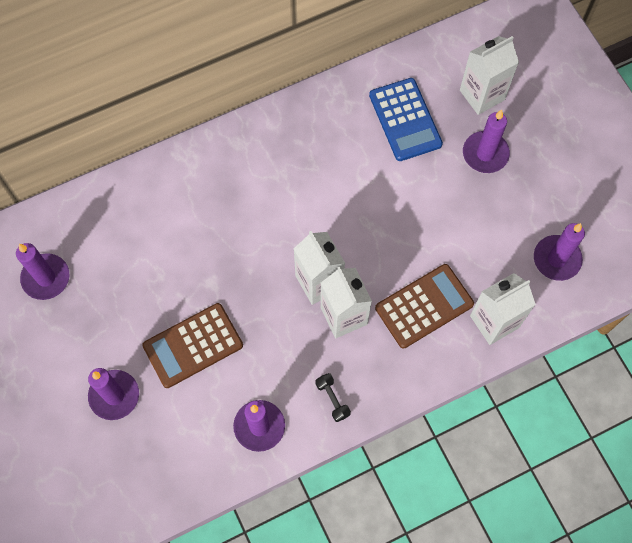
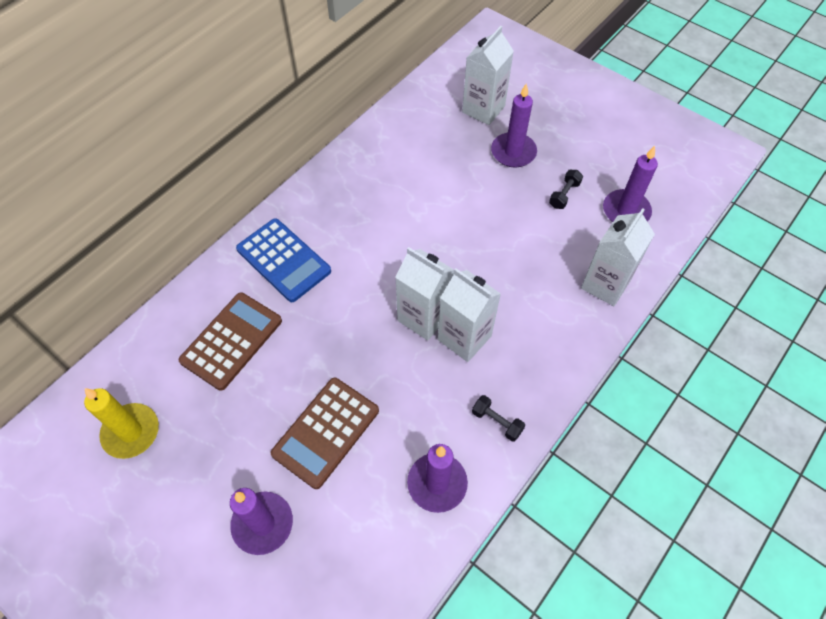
camera: 25 degrees left, 10 degrees down
purple candle [16,243,69,300] -> yellow candle [84,388,159,459]
blue calculator [369,78,443,161] -> blue calculator moved to [236,218,331,302]
brown calculator [375,264,474,348] -> brown calculator moved to [179,292,282,391]
none -> black dumbbell [549,170,583,209]

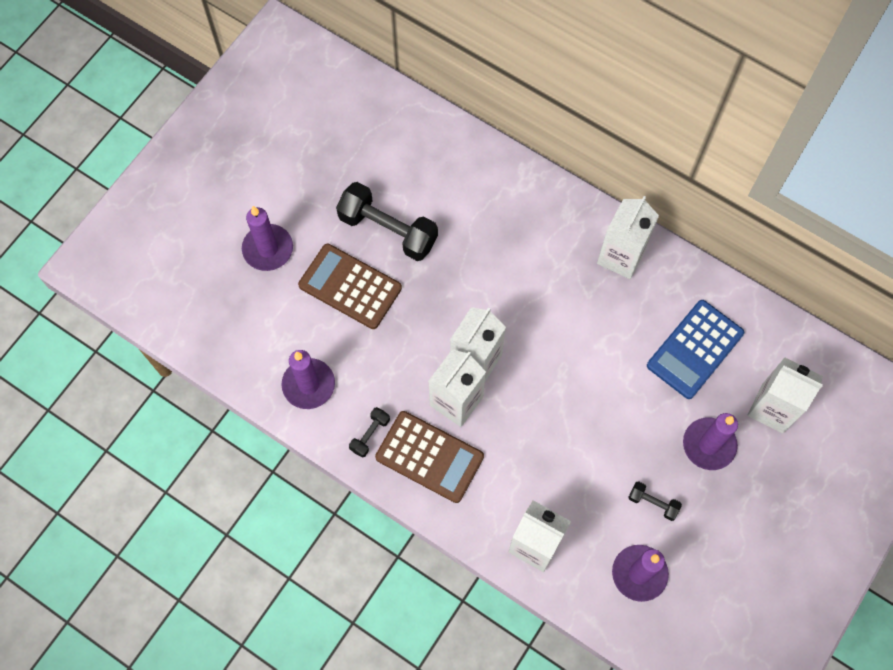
camera: 85 degrees right, 10 degrees up
yellow candle [84,388,159,459] -> none
brown calculator [179,292,282,391] -> brown calculator moved to [375,411,484,503]
blue calculator [236,218,331,302] -> blue calculator moved to [647,300,744,399]
none -> black dumbbell [336,182,438,261]
none -> white carton [597,196,659,279]

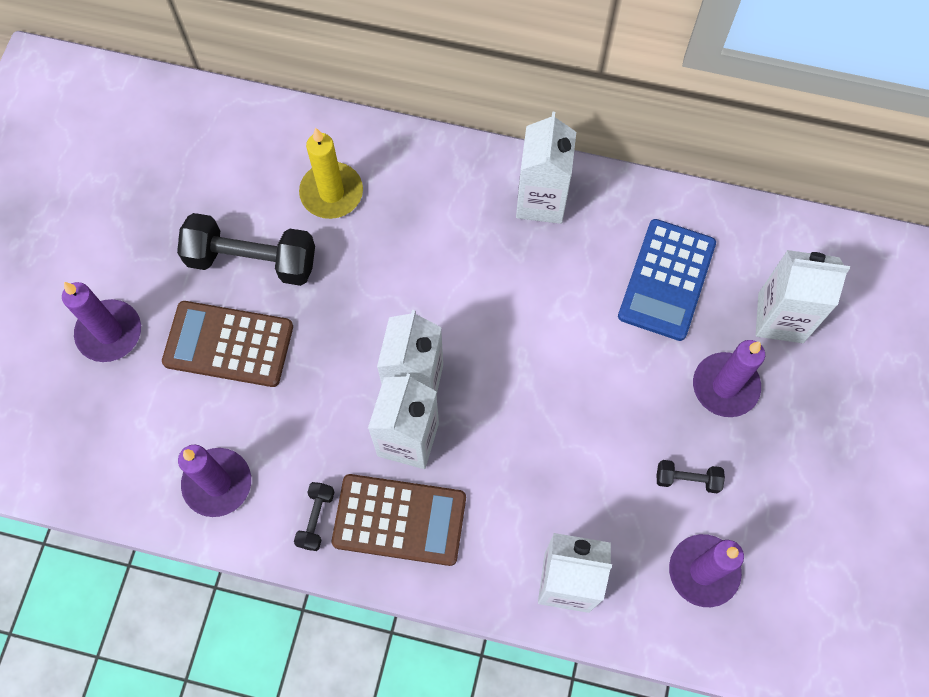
camera: 20 degrees left, 0 degrees up
none -> yellow candle [299,128,363,219]

